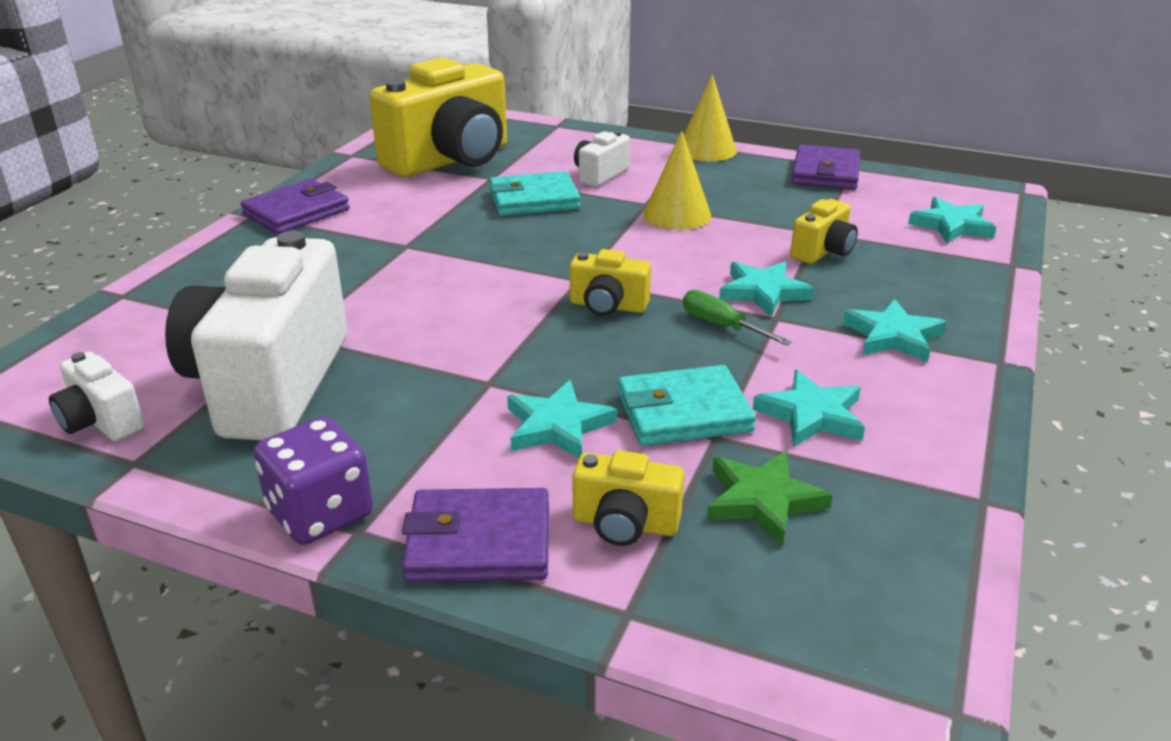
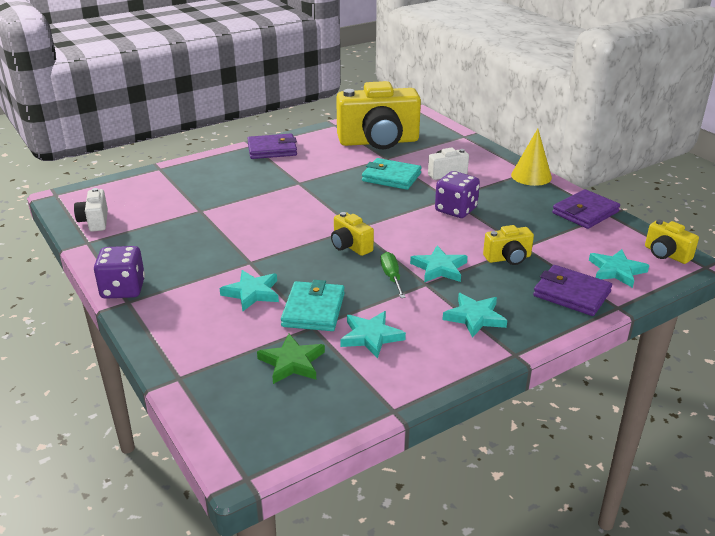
camera: 35 degrees right, 0 degrees up
white camera [165,231,347,440] -> none
purple wallet [402,488,549,582] -> purple wallet moved to [533,265,612,316]
yellow camera [572,450,684,546] -> yellow camera moved to [645,220,699,264]
turquoise wallet [618,365,756,446] -> turquoise wallet turned 75 degrees clockwise [281,280,345,331]
yellow cone [643,131,711,230] -> purple dice [435,171,480,218]

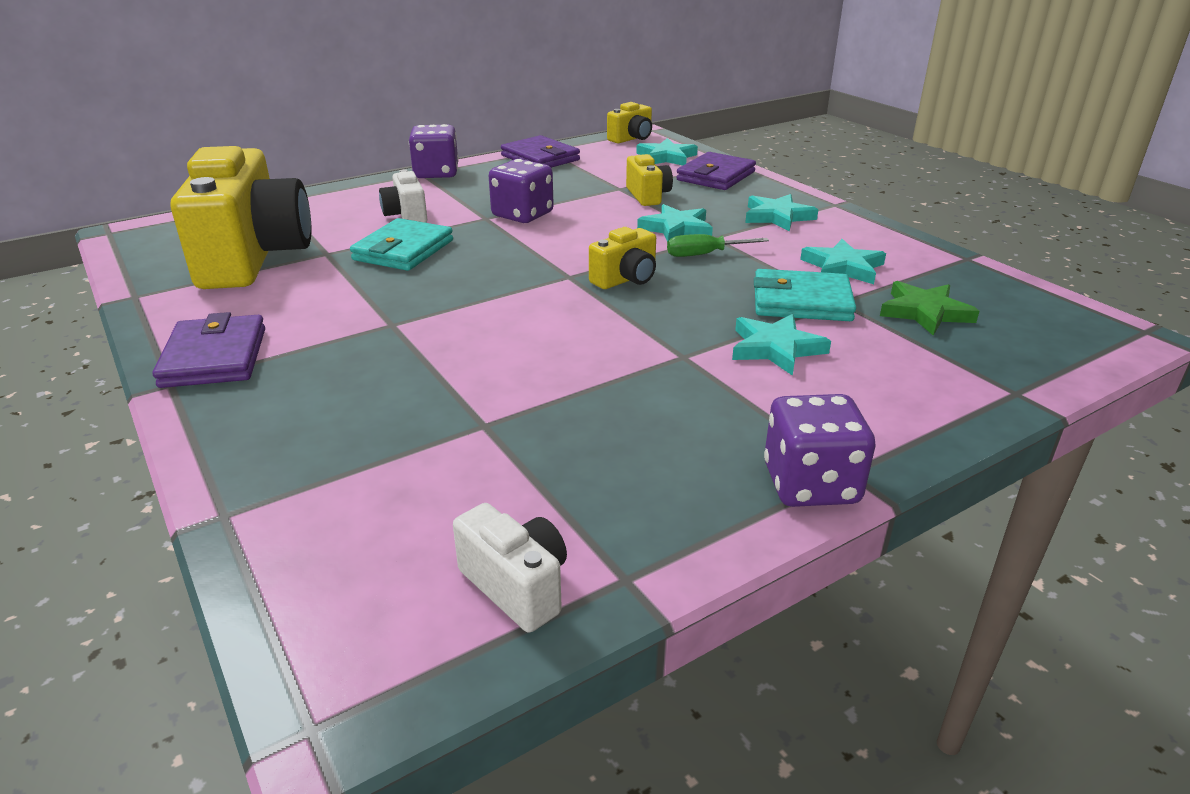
camera: 90 degrees left, 0 degrees up
white camera [74,188,108,232] -> white camera turned 120 degrees counterclockwise [453,503,567,633]
yellow cone [511,129,552,186] -> purple dice [409,124,459,178]

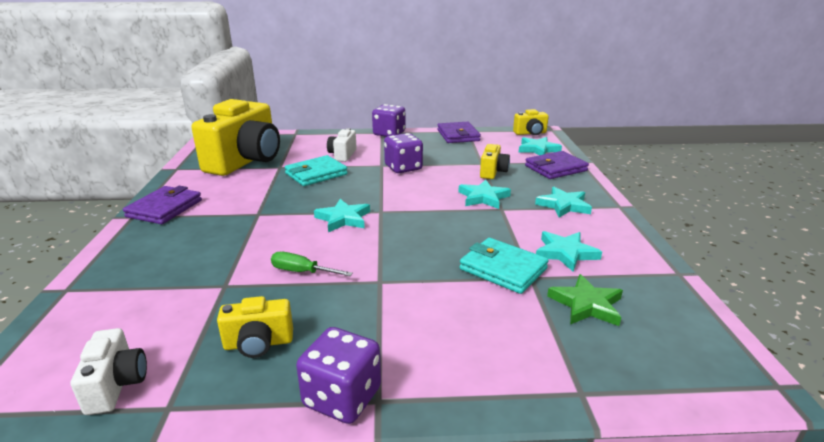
camera: 30 degrees right, 5 degrees down
yellow camera [589,227,656,289] -> yellow camera moved to [217,296,293,358]
green screwdriver [667,234,769,257] -> green screwdriver moved to [271,252,353,276]
turquoise star [732,314,831,376] -> turquoise star moved to [314,199,370,232]

